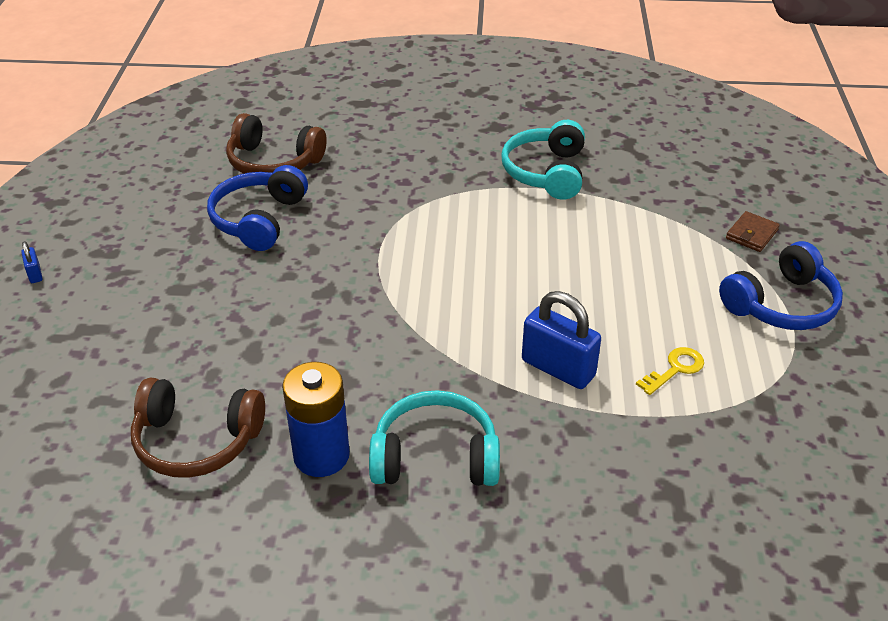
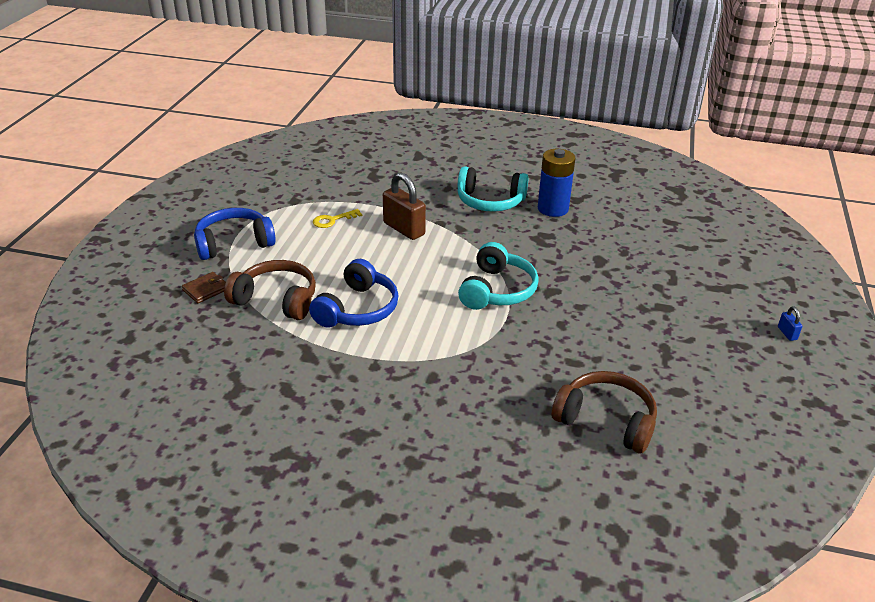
camera: 170 degrees left, 5 degrees down
brown headphones [131,377,265,478] -> brown headphones moved to [224,260,316,320]
blue headphones [207,165,308,251] -> blue headphones moved to [309,259,399,328]
turquoise headphones [501,120,585,200] -> turquoise headphones moved to [458,242,539,310]
blue padlock [522,291,601,389] -> brown padlock [383,172,426,240]

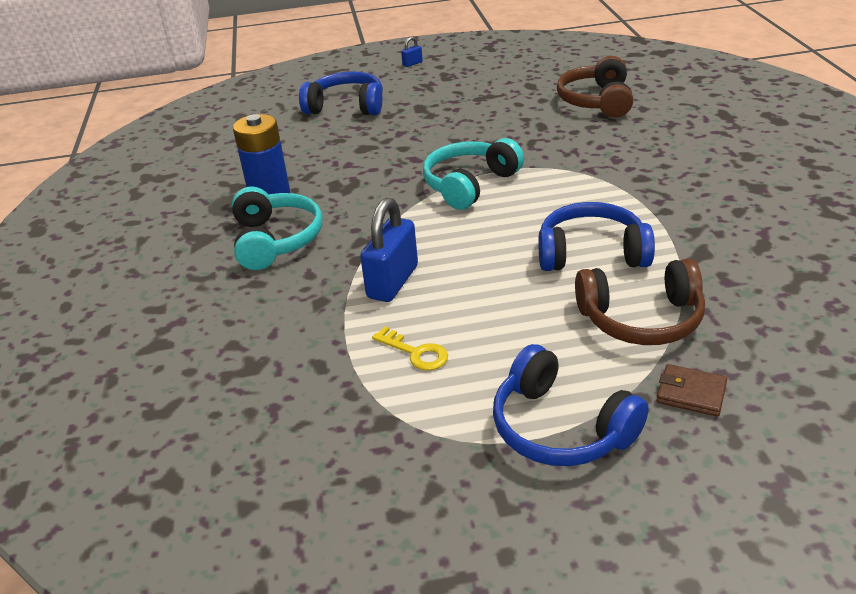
camera: 110 degrees left, 0 degrees up
brown headphones [224,260,316,320] -> brown headphones turned 90 degrees counterclockwise [575,259,705,345]
brown padlock [383,172,426,240] -> blue padlock [360,198,418,302]
turquoise headphones [458,242,539,310] -> turquoise headphones turned 45 degrees counterclockwise [423,138,524,210]
none -> blue headphones [299,72,383,115]

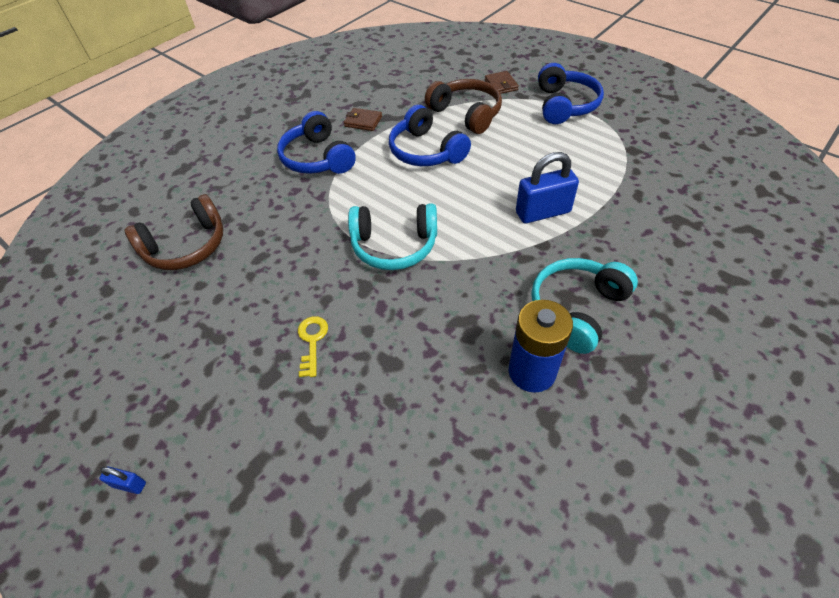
camera: 130 degrees left, 15 degrees up
blue headphones [299,72,383,115] -> blue headphones moved to [277,111,356,174]
yellow key [372,326,448,371] -> yellow key moved to [298,316,328,377]
none -> brown wallet [344,108,382,131]

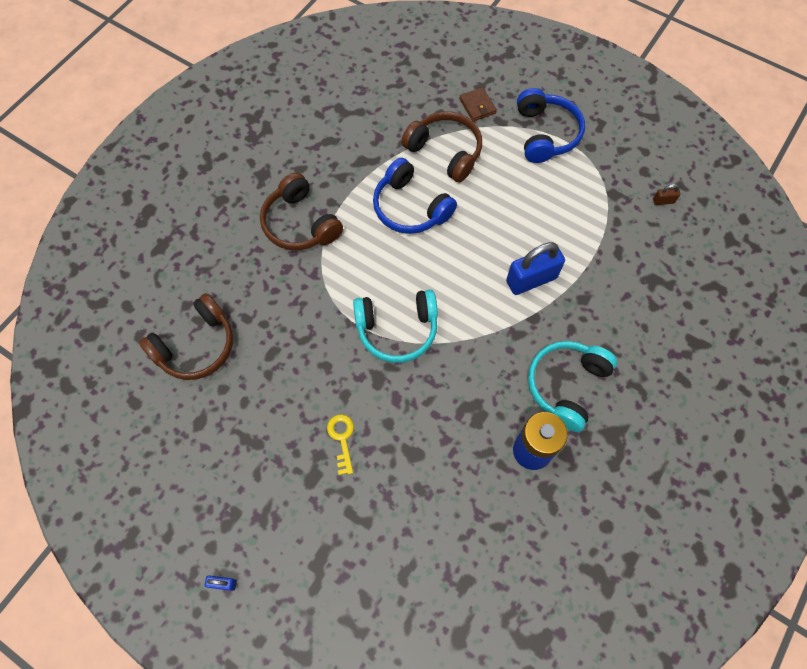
camera: 10 degrees left, 15 degrees up
blue headphones [277,111,356,174] -> brown headphones [260,172,343,250]
brown wallet [344,108,382,131] -> none
none -> brown padlock [653,184,681,205]

